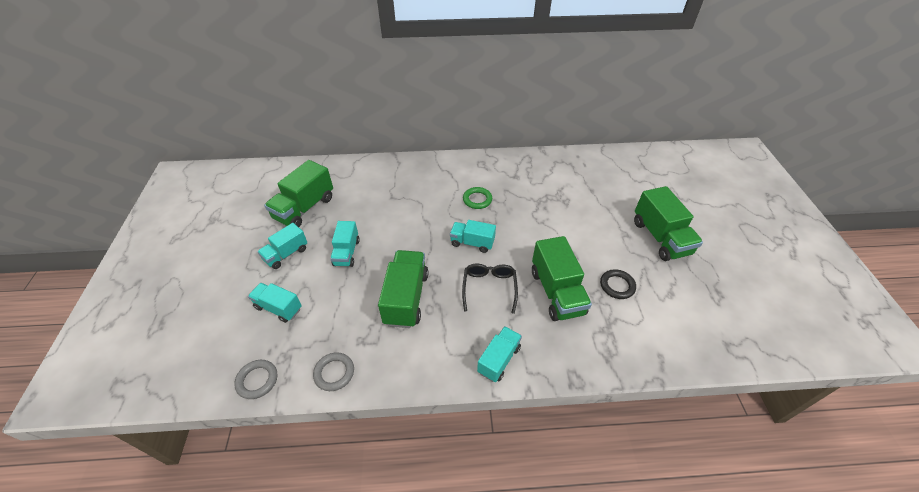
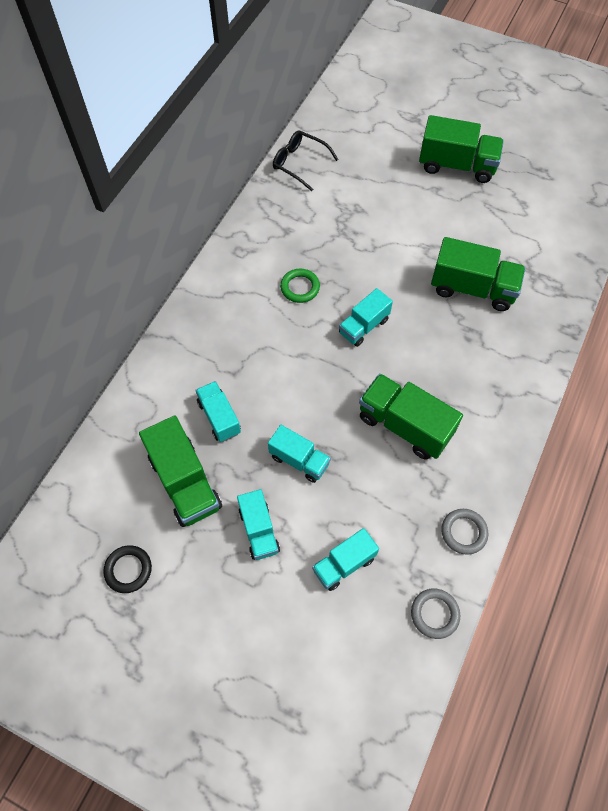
camera: 60 degrees left, 15 degrees up
black glasses [462,263,518,314] -> black glasses moved to [273,130,339,191]
turquoise truck [477,326,522,382] -> turquoise truck moved to [195,381,241,442]
black ring [600,269,636,299] -> black ring moved to [103,545,152,593]

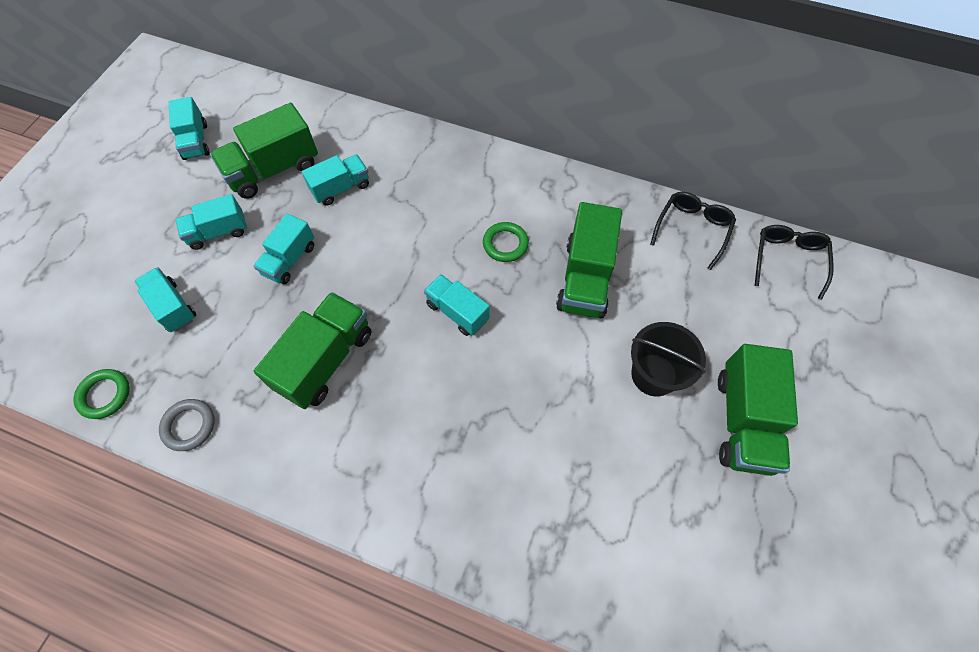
camera: 85 degrees right, 0 degrees up
black ring [103,545,152,593] -> turquoise truck [169,97,210,160]
grey ring [411,588,460,639] -> green ring [74,369,130,419]
green truck [431,237,526,311] -> green truck moved to [556,202,622,318]
none -> black bucket [631,322,706,396]
none -> black glasses [755,225,834,299]

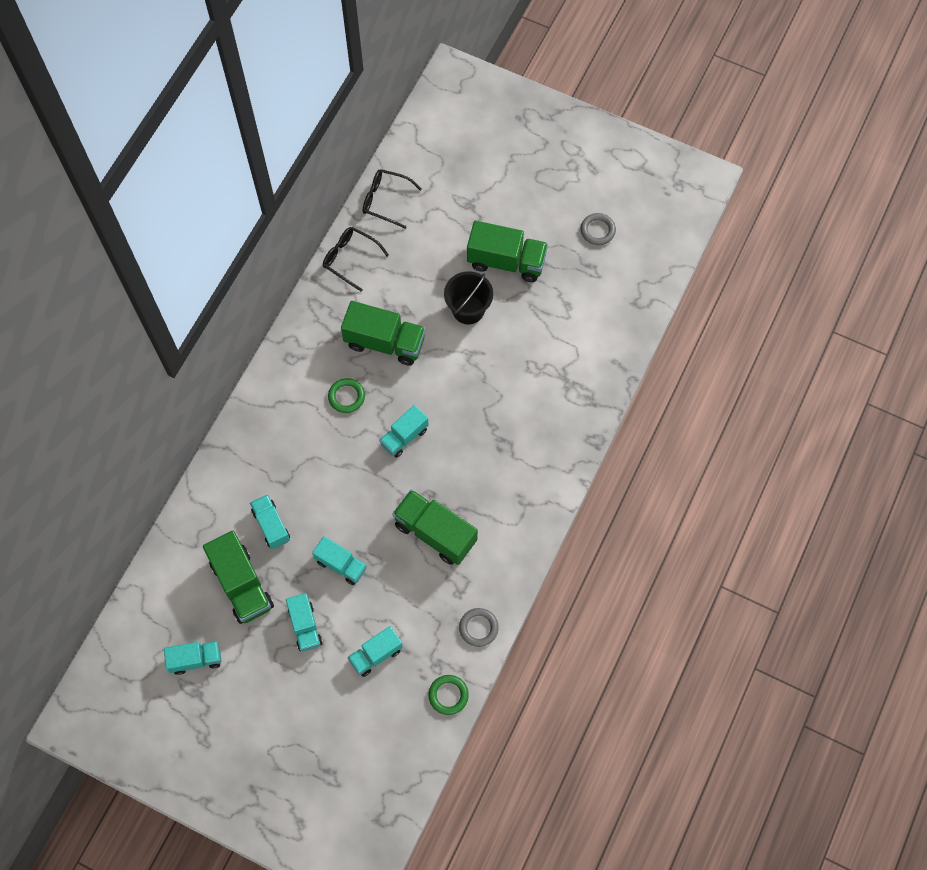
camera: 85 degrees left, 5 degrees up
none -> grey ring [580,213,616,245]

